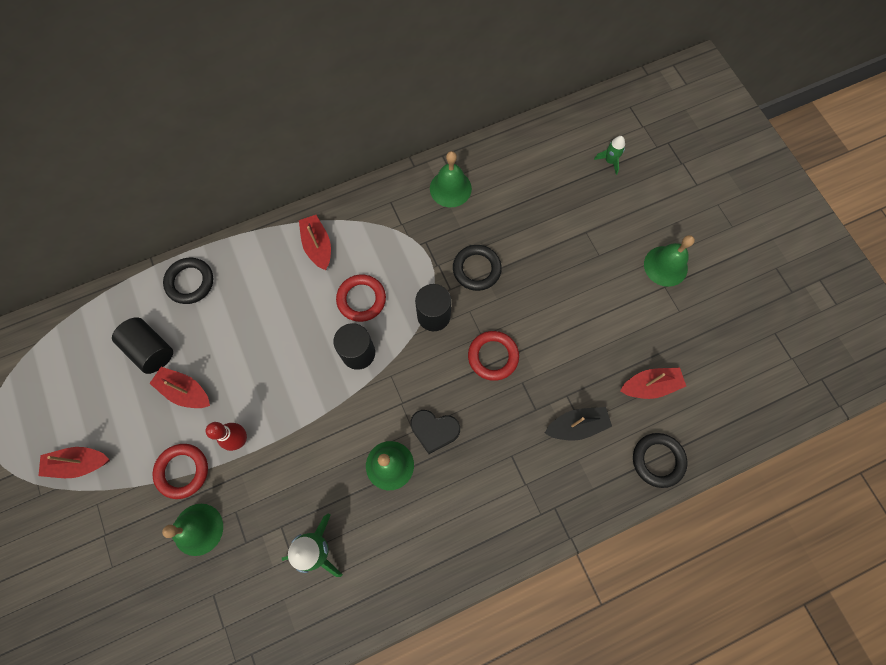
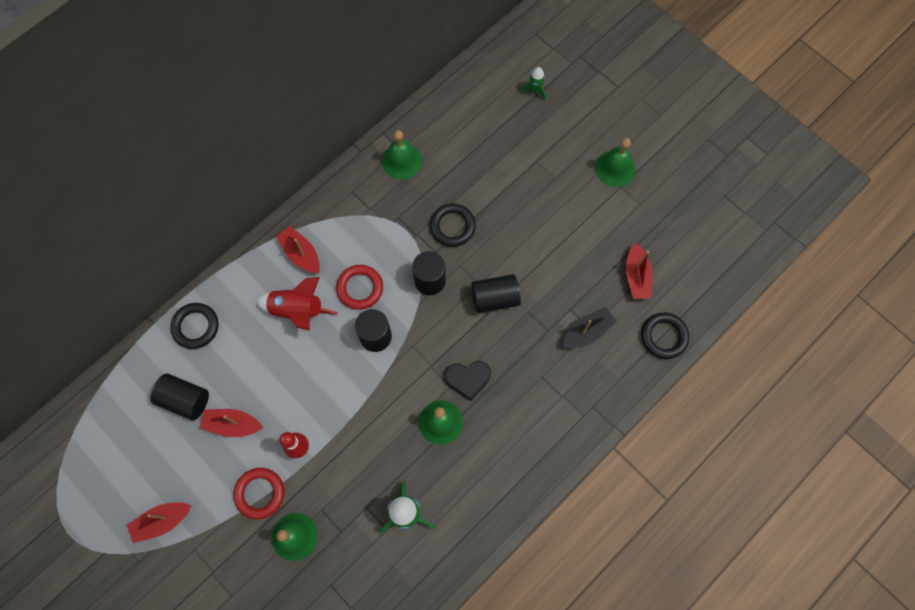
camera: 20 degrees left, 0 degrees up
red ring [468,331,519,381] -> black cylinder [471,274,521,313]
red boat [620,368,686,399] -> red boat turned 120 degrees clockwise [626,243,653,299]
none -> red rocket [256,277,338,331]

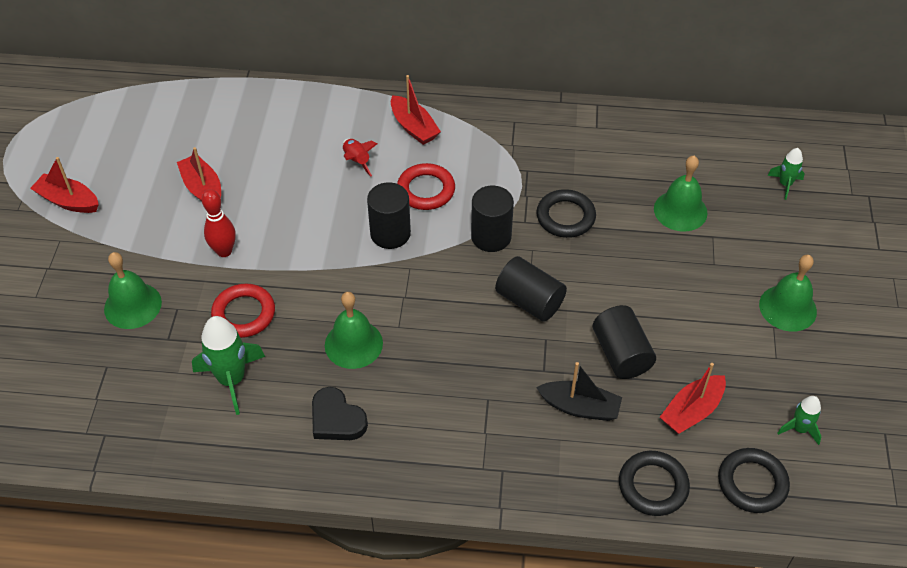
camera: 50 degrees right, 20 degrees down
black cylinder [150,373,209,421] -> black cylinder moved to [593,305,656,379]
black ring [170,303,219,349] -> black ring moved to [718,448,790,513]
red ring [233,468,284,520] -> red ring moved to [211,284,275,338]
red rocket [256,277,338,331] -> red rocket [342,139,377,177], size x0.55
red boat [276,226,320,273] -> red boat turned 135 degrees clockwise [391,75,441,145]
green bell [382,130,422,180] -> green bell moved to [654,156,708,231]
black heart [445,361,491,401] -> black heart moved to [312,387,368,440]
none -> green rocket [778,396,821,445]

